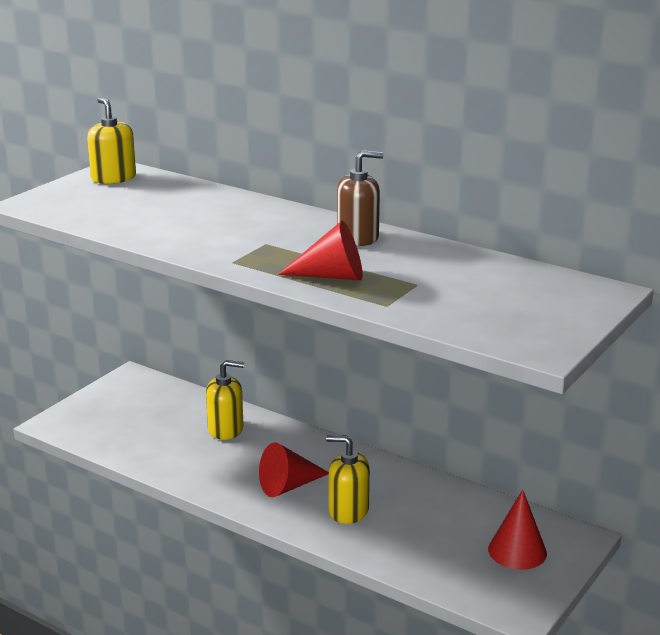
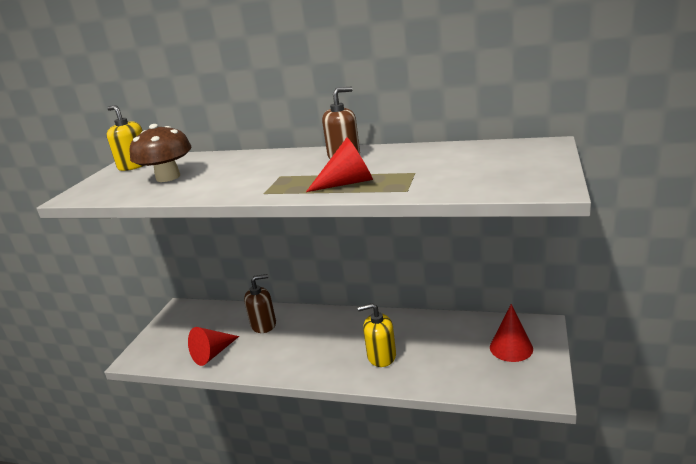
camera: 15 degrees left, 0 degrees up
yellow soap dispenser [206,360,244,440] -> brown soap dispenser [244,274,276,333]
red cone [259,442,329,497] -> red cone moved to [188,327,239,366]
none -> brown mushroom [130,124,192,182]

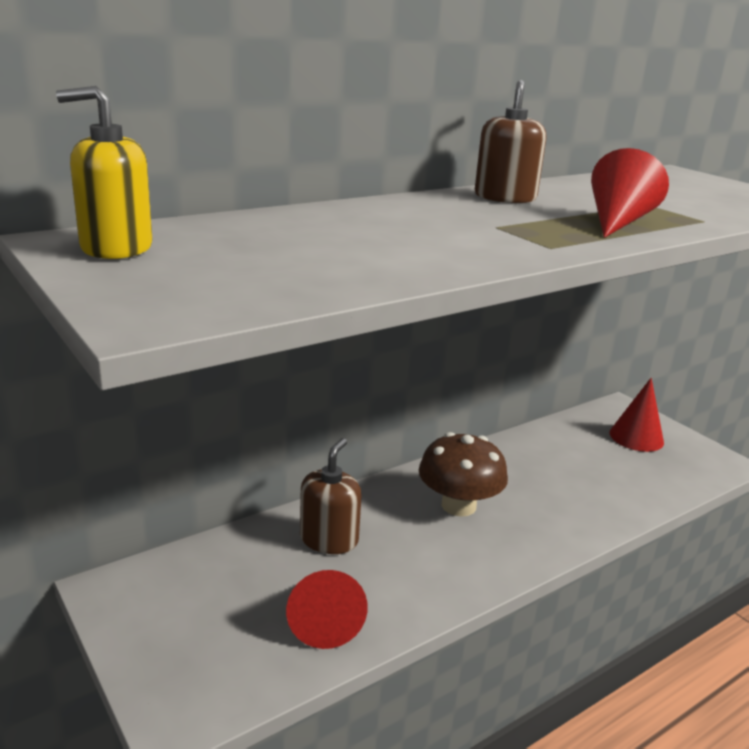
camera: 55 degrees left, 0 degrees up
brown mushroom [130,124,192,182] -> brown mushroom moved to [419,432,508,517]
yellow soap dispenser [357,303,396,367] -> none

